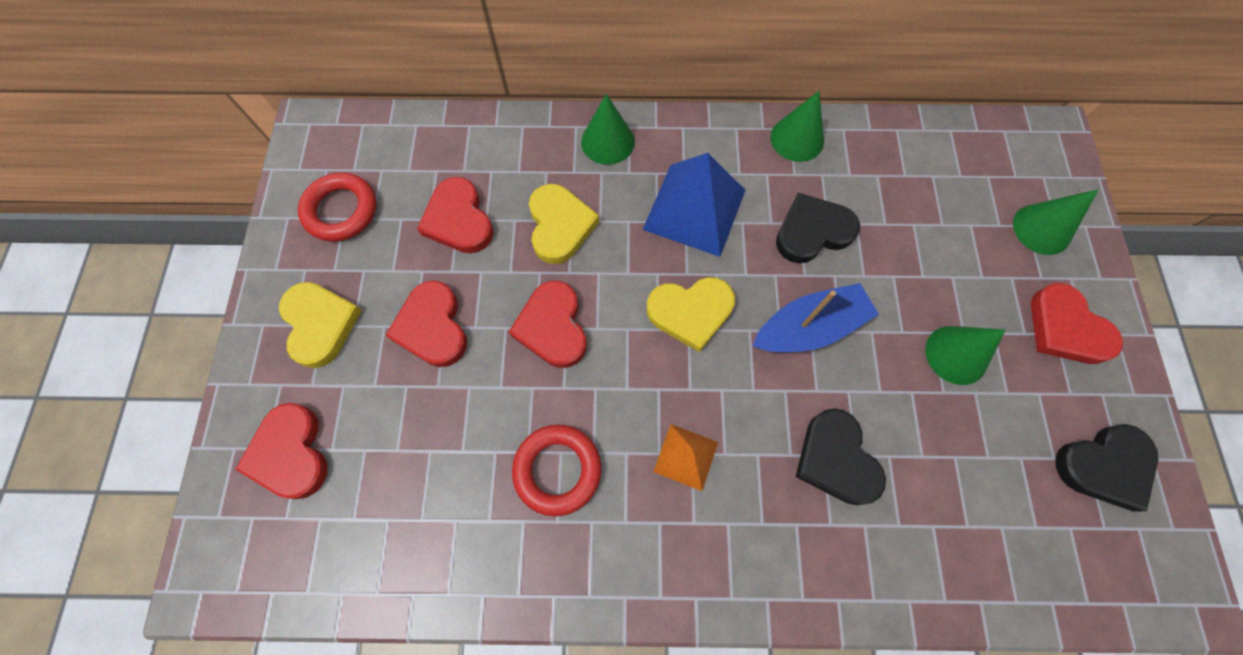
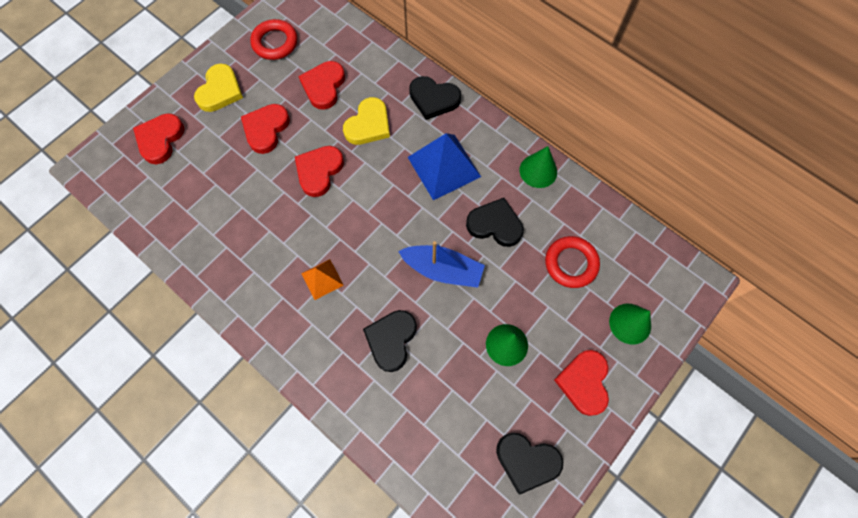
camera: 40 degrees right, 0 degrees up
red ring [512,425,602,517] -> red ring moved to [545,236,600,288]
green cone [581,94,635,165] -> black heart [409,76,461,120]
yellow heart [647,277,735,352] -> none

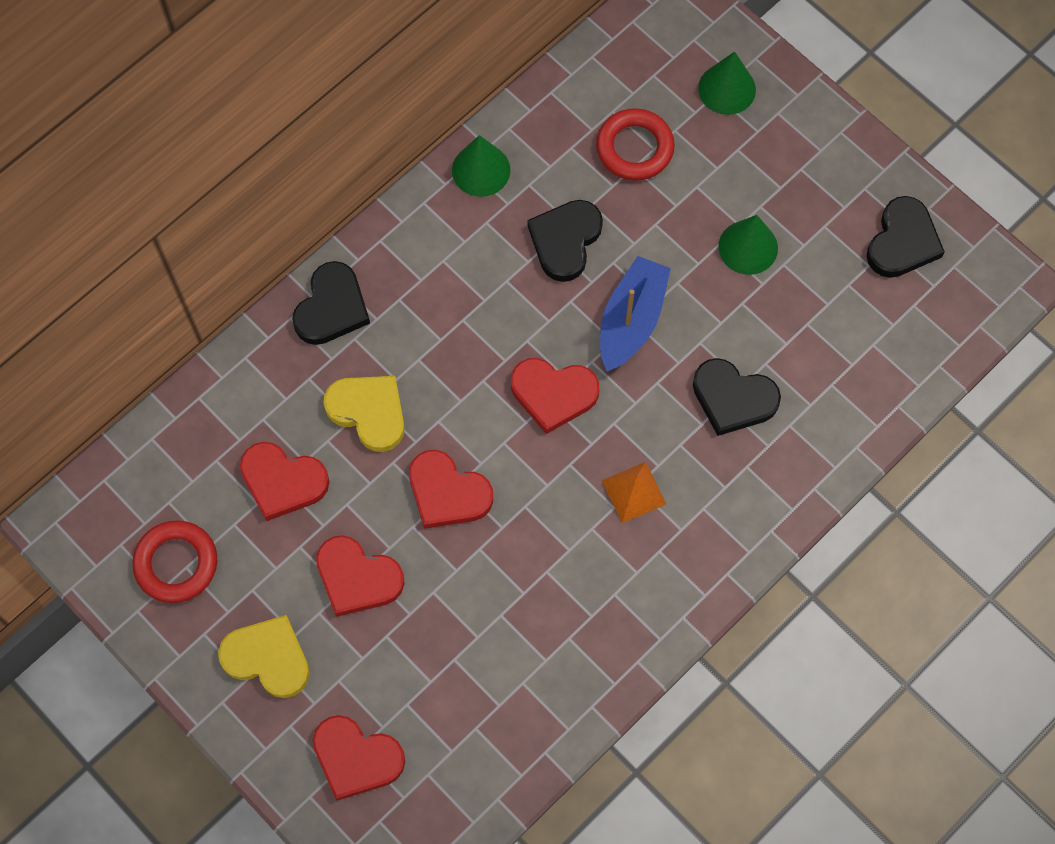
camera: 85 degrees left, 0 degrees up
blue pyramid [408,133,481,200] -> none
red heart [554,350,609,416] -> red heart moved to [511,358,599,434]

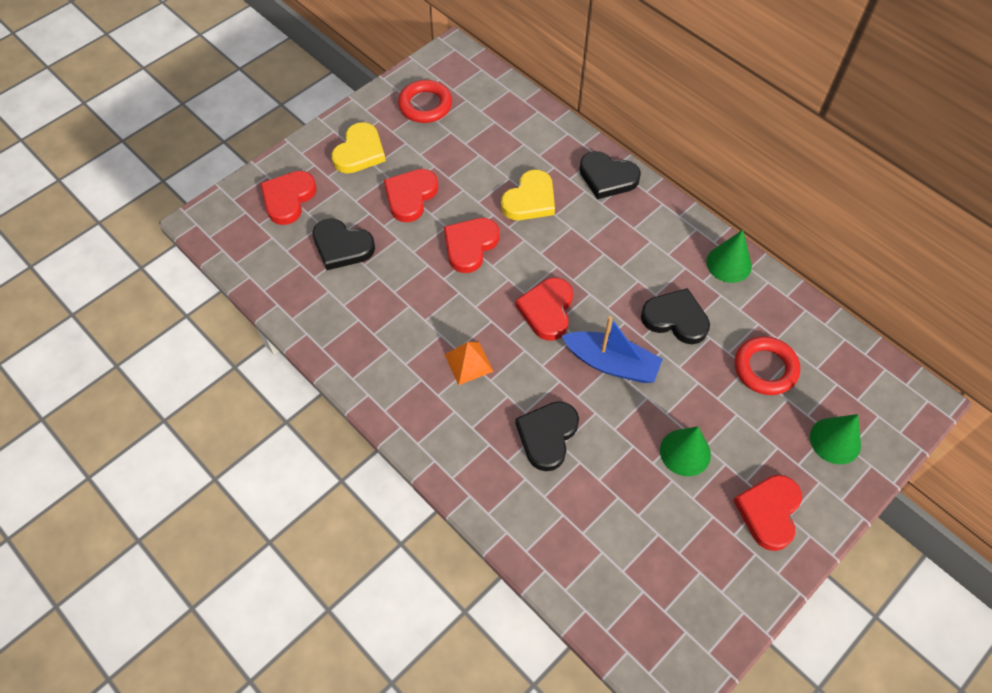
camera: 90 degrees right, 10 degrees down
red heart [240,442,329,521] -> red heart moved to [733,475,802,551]
black heart [866,196,945,278] -> black heart moved to [313,218,375,270]

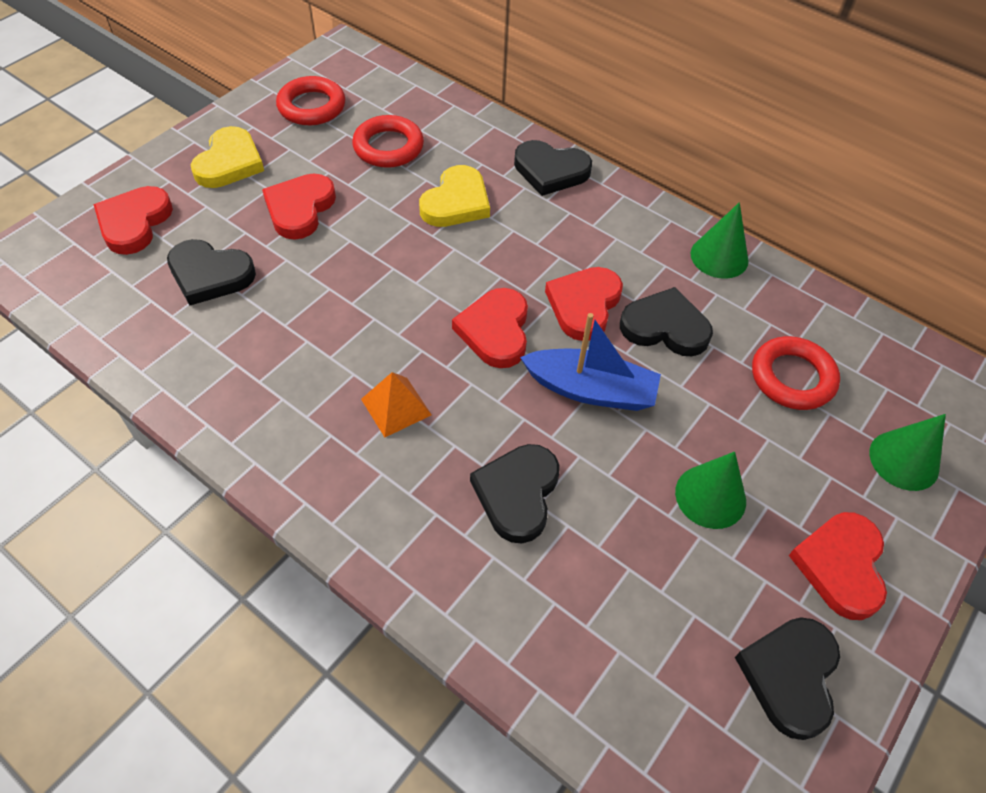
camera: 10 degrees left, 5 degrees down
red heart [444,218,499,273] -> red heart moved to [545,267,623,341]
none -> red ring [352,115,424,168]
none -> black heart [735,617,840,740]

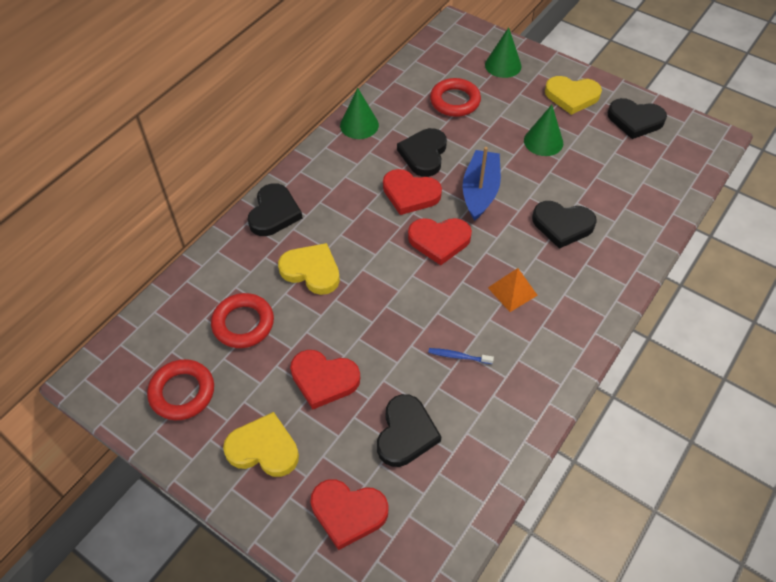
camera: 90 degrees left, 0 degrees up
red heart [789,512,887,620] -> yellow heart [545,76,602,115]
none -> blue toothbrush [428,348,494,364]

